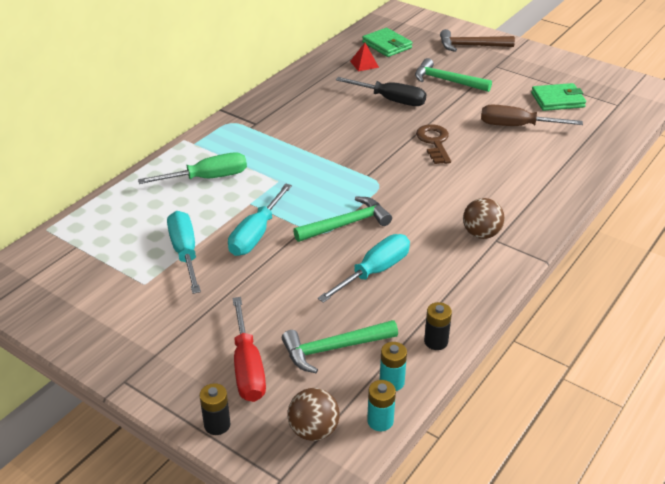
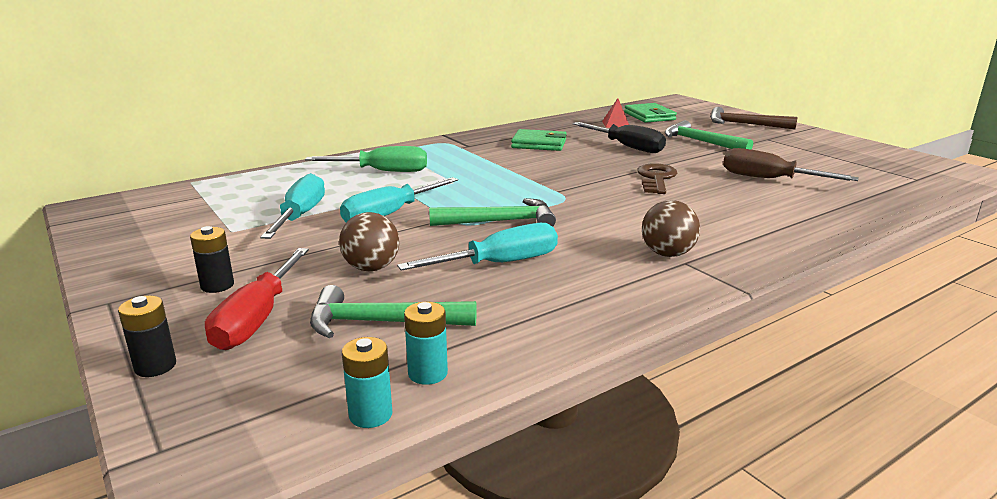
camera: 20 degrees right, 15 degrees down
brown ball [287,388,340,441] -> brown ball moved to [339,212,400,272]
black battery [424,302,452,350] -> black battery moved to [190,226,234,293]
green wallet [531,83,586,111] -> green wallet moved to [511,129,567,151]

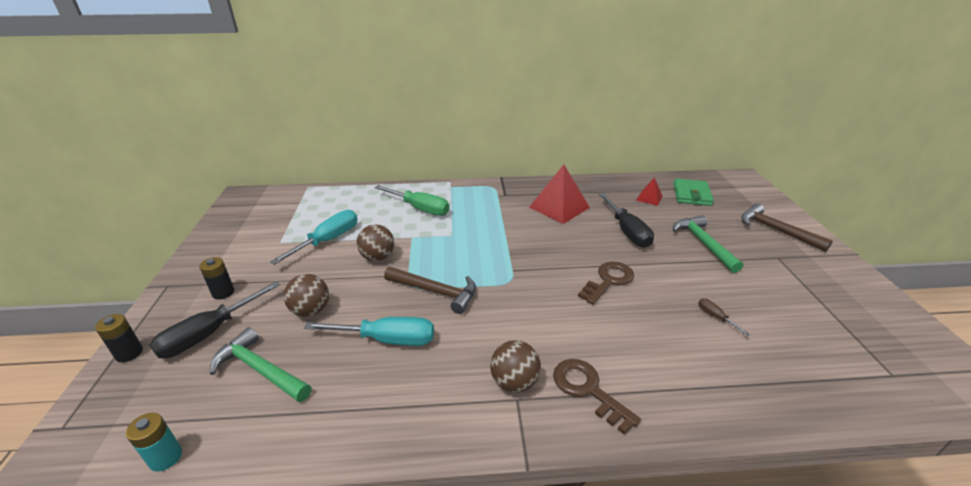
camera: 30 degrees right, 10 degrees up
red screwdriver [205,248,309,350] -> black screwdriver [150,281,280,358]
turquoise screwdriver [340,177,458,222] -> brown ball [357,224,394,261]
turquoise battery [404,302,448,385] -> none
green hammer [429,198,556,226] -> brown hammer [384,267,476,314]
green wallet [511,129,567,151] -> red pyramid [529,164,590,224]
brown screwdriver [723,148,859,181] -> brown screwdriver [698,298,750,336], size x0.46
none -> brown key [553,359,641,435]

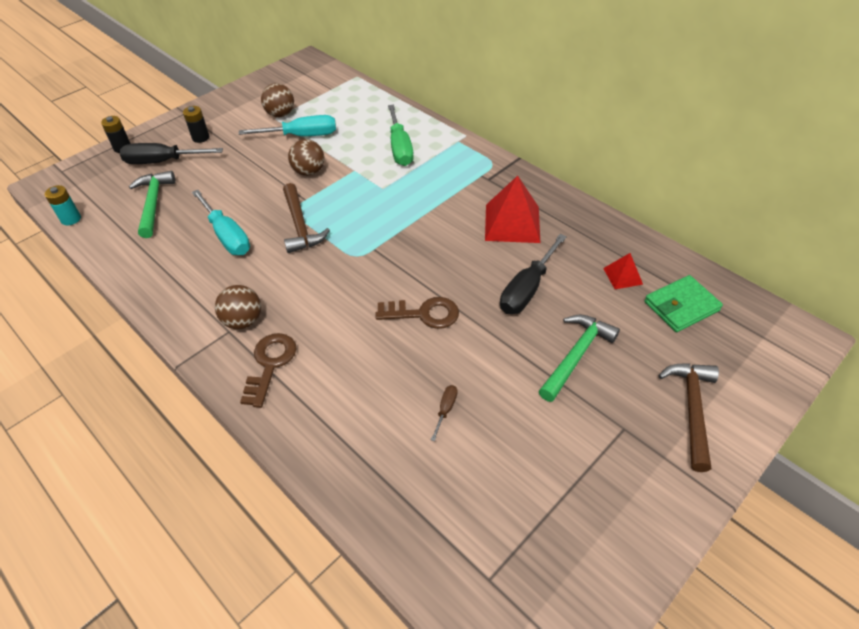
camera: 50 degrees right, 15 degrees up
brown ball [284,274,329,317] -> brown ball moved to [261,83,294,117]

